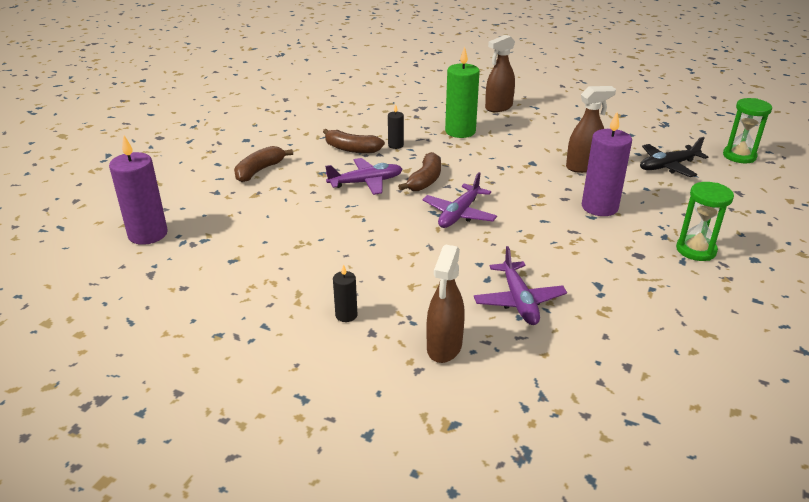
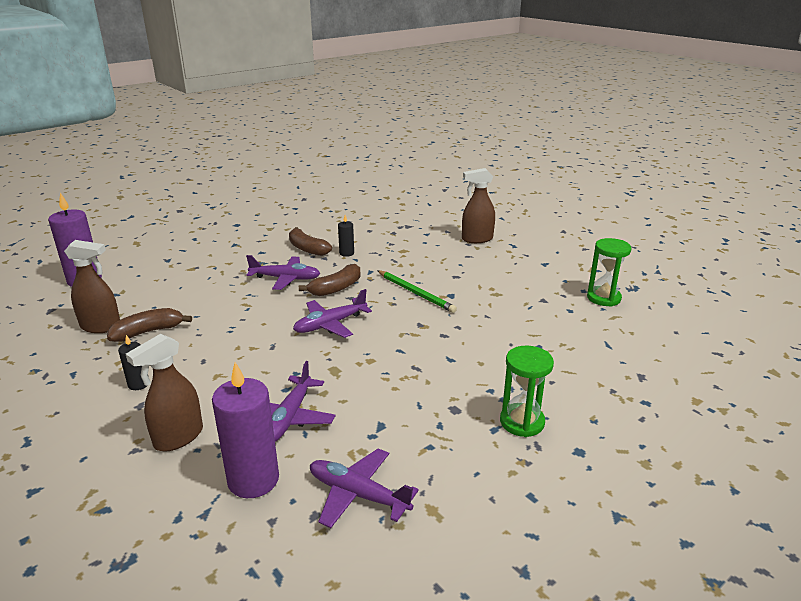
camera: 25 degrees right, 5 degrees down
brown banana [234,146,293,182] -> brown banana moved to [107,308,192,342]
green candle [445,47,480,138] -> none
brown spray bottle [566,86,616,173] -> brown spray bottle moved to [64,240,120,333]
purple candle [582,112,632,216] -> purple candle moved to [212,362,279,498]
black plane [640,137,708,177] -> none
green hourglass [723,98,772,163] -> green hourglass moved to [587,238,632,307]
none -> purple plane [310,449,419,528]
none -> green pencil [377,270,457,313]

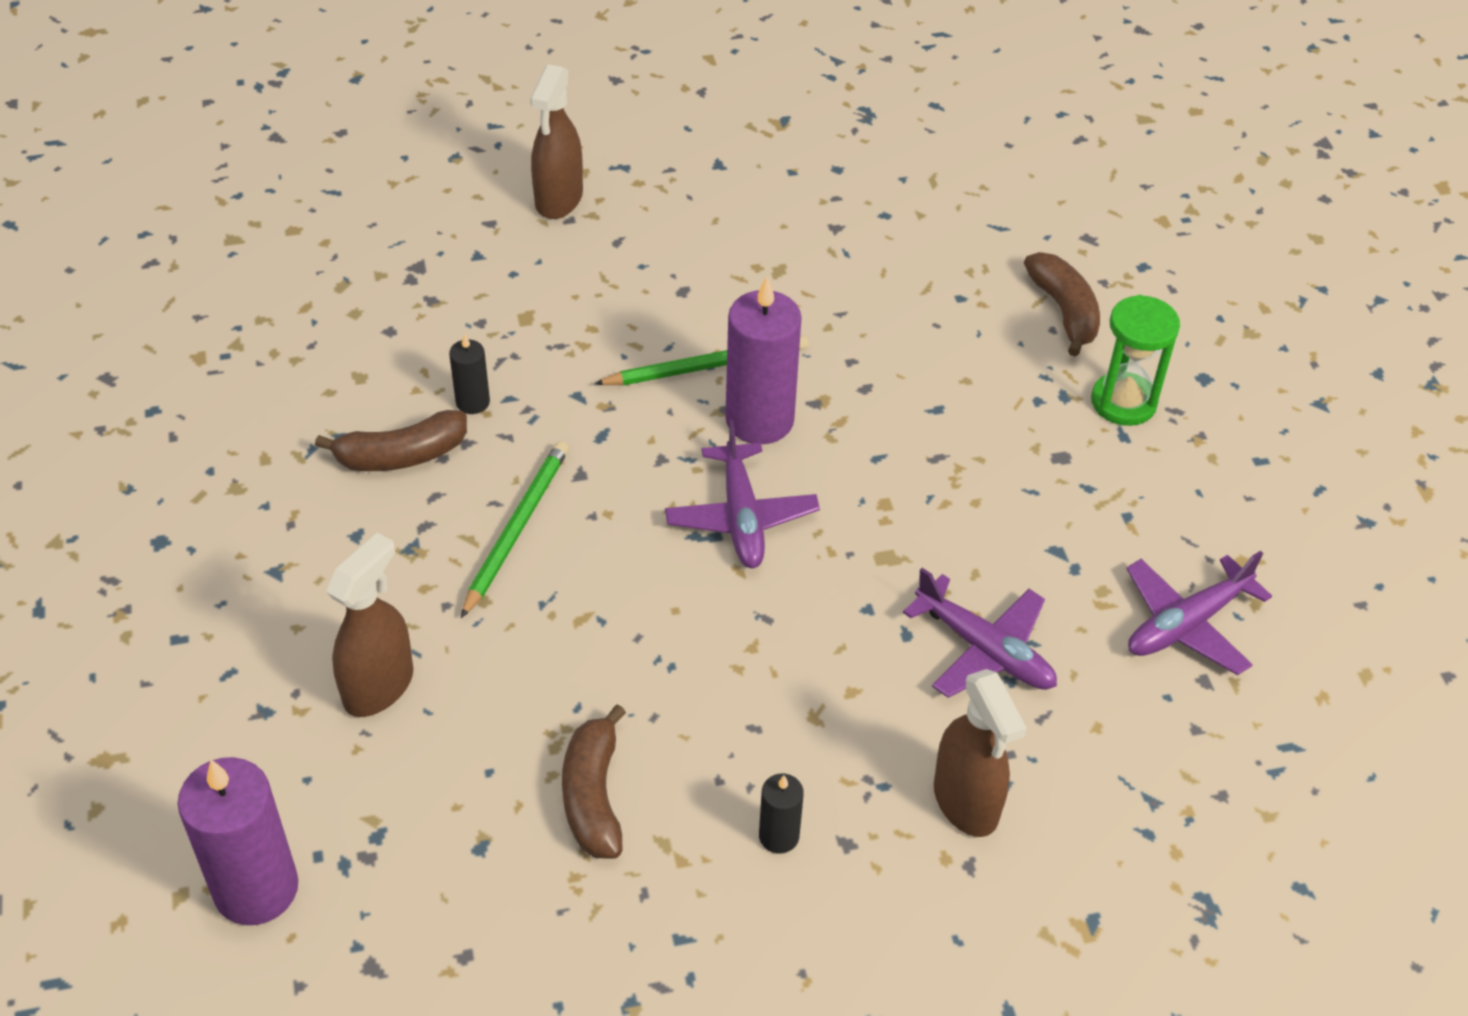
camera: 65 degrees left, 20 degrees up
brown spray bottle [64,240,120,333] -> brown spray bottle moved to [326,532,413,717]
purple candle [212,362,279,498] -> purple candle moved to [725,277,802,444]
purple plane [246,255,320,290] -> green pencil [461,441,569,618]
brown banana [299,264,361,296] -> brown banana moved to [1024,252,1100,357]
green hourglass [587,238,632,307] -> none

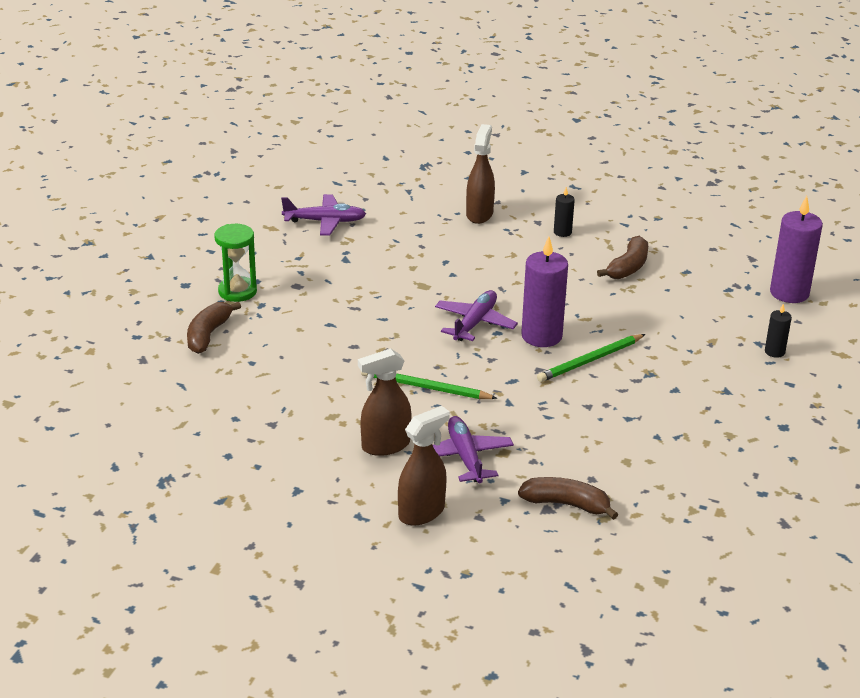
camera: 145 degrees left, 15 degrees down
brown banana [315,410,467,471] -> brown banana moved to [518,477,618,520]
brown spray bottle [326,532,413,717] -> brown spray bottle moved to [358,348,411,456]
black candle [449,334,490,414] -> black candle moved to [765,303,792,358]
purple candle [725,277,802,444] -> purple candle moved to [521,237,568,347]
purple plane [903,568,1057,698] -> purple plane moved to [433,416,514,483]

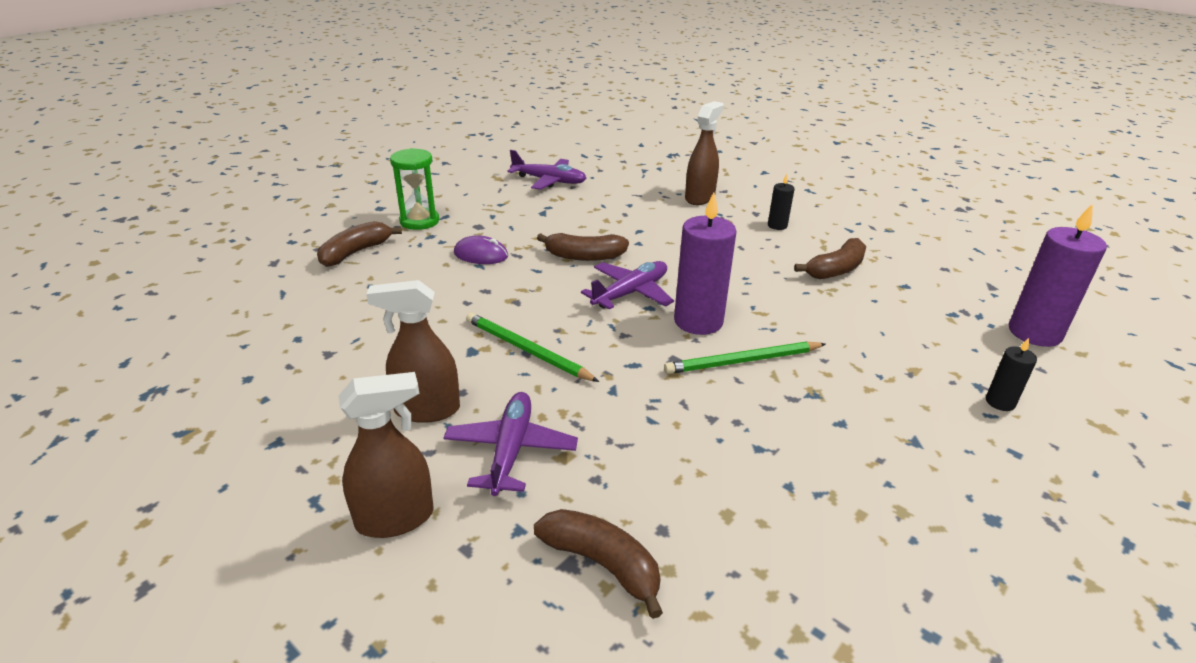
camera: 20 degrees right, 0 degrees up
none -> purple mouse [454,235,508,264]
none -> brown banana [537,233,629,261]

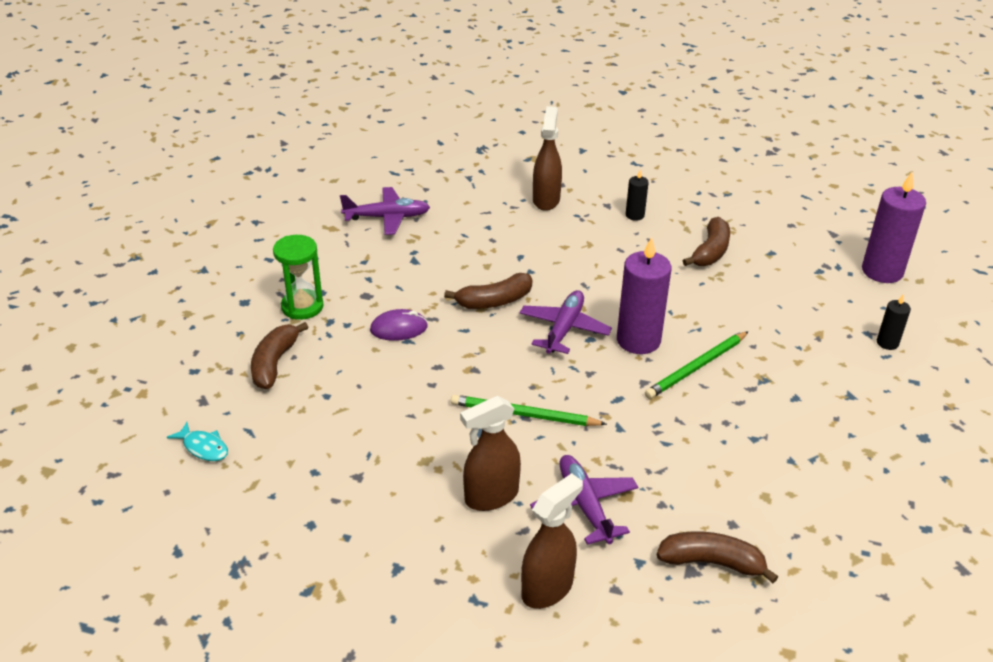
camera: 25 degrees left, 5 degrees up
none -> turquoise fish [167,422,228,461]

